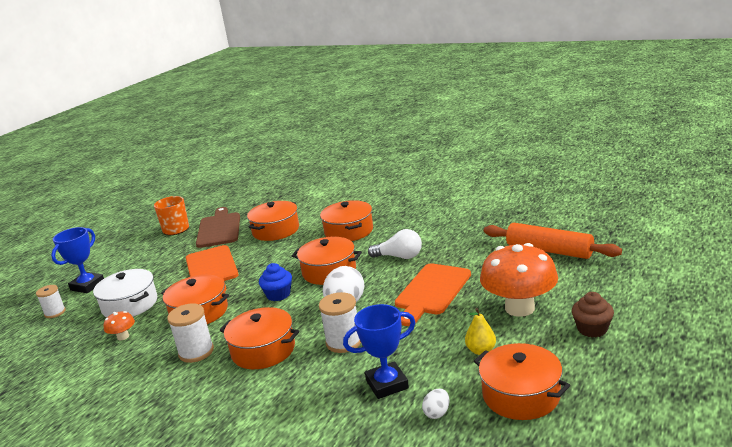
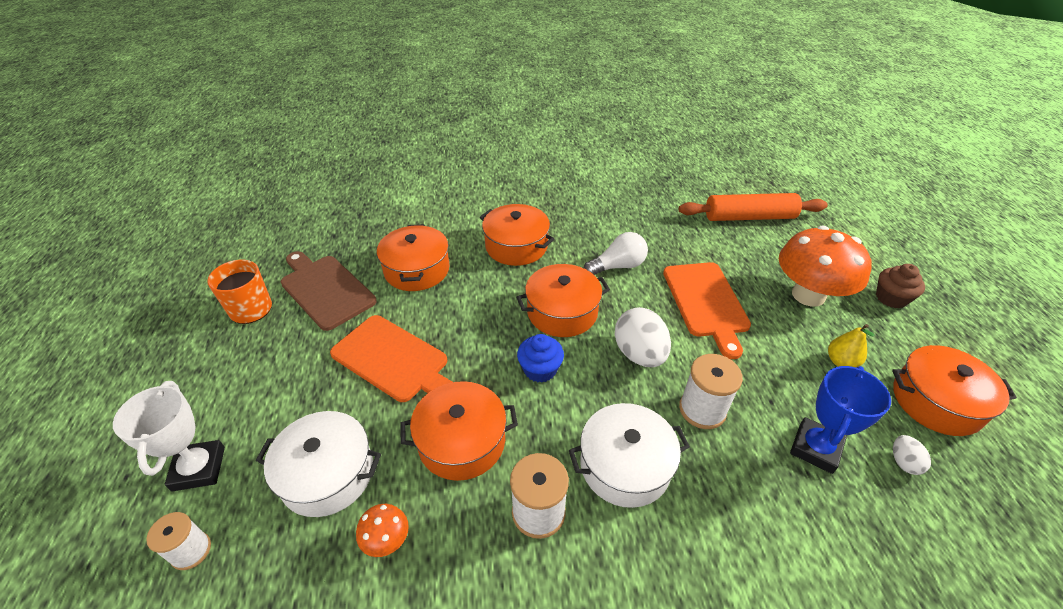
camera: 40 degrees left, 20 degrees up
blue trophy [51,227,104,293] -> white trophy [113,381,225,492]
orange pot [220,307,299,369] -> white pot [569,403,690,508]

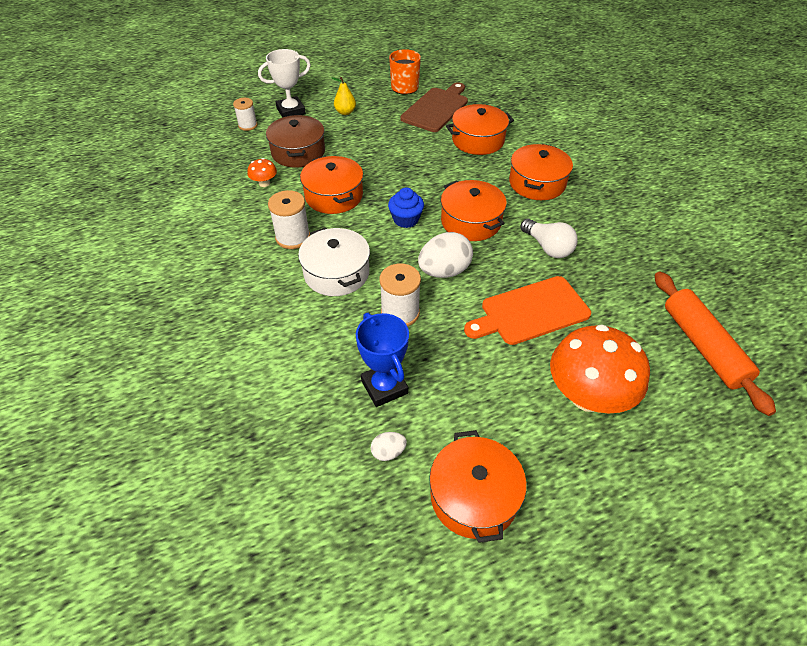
camera: 75 degrees right, 5 degrees up
white pot [256,411,381,517] -> brown pot [266,115,325,168]
orange cutting board [330,315,452,402] -> none
blue trophy [790,366,891,474] -> blue trophy turned 45 degrees clockwise [356,313,409,407]
yellow pear [828,324,875,367] -> yellow pear moved to [331,77,356,115]
brown cupcake [876,264,925,308] -> none

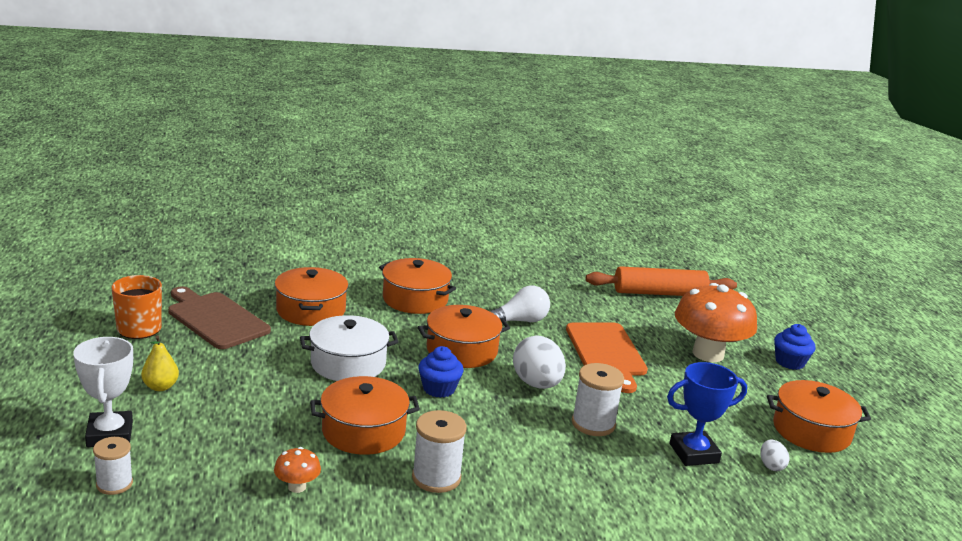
camera: 80 degrees left, 25 degrees down
brown pot [266,115,325,168] -> none
white pot [298,227,370,296] -> white pot moved to [300,315,399,381]
none -> blue cupcake [774,324,816,370]

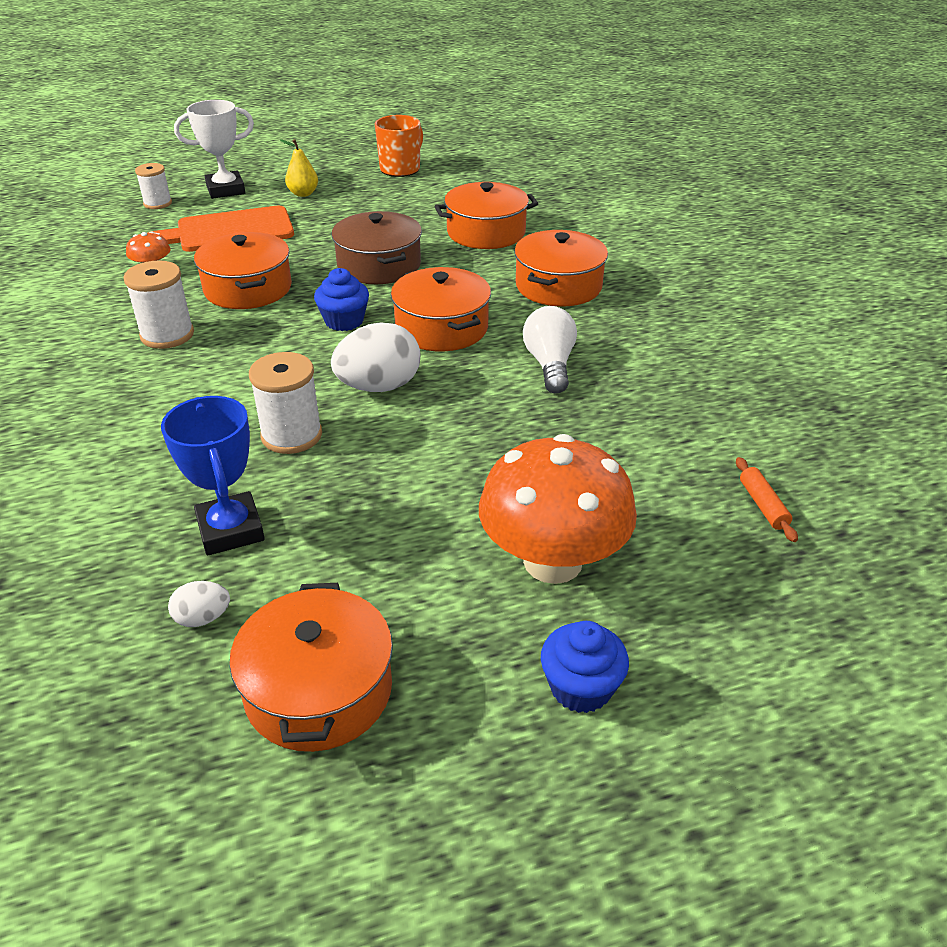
camera: 85 degrees right, 15 degrees up
brown cutting board [168,286,271,349] -> none
white pot [300,315,399,381] -> brown pot [332,211,422,284]
white light bulb [490,286,550,322] -> white light bulb turned 150 degrees counterclockwise [523,306,577,393]
orange cutting board [566,323,648,393] -> orange cutting board moved to [148,206,294,252]
orange rolling pin [586,266,737,296] -> orange rolling pin [736,457,798,542], size x0.42

